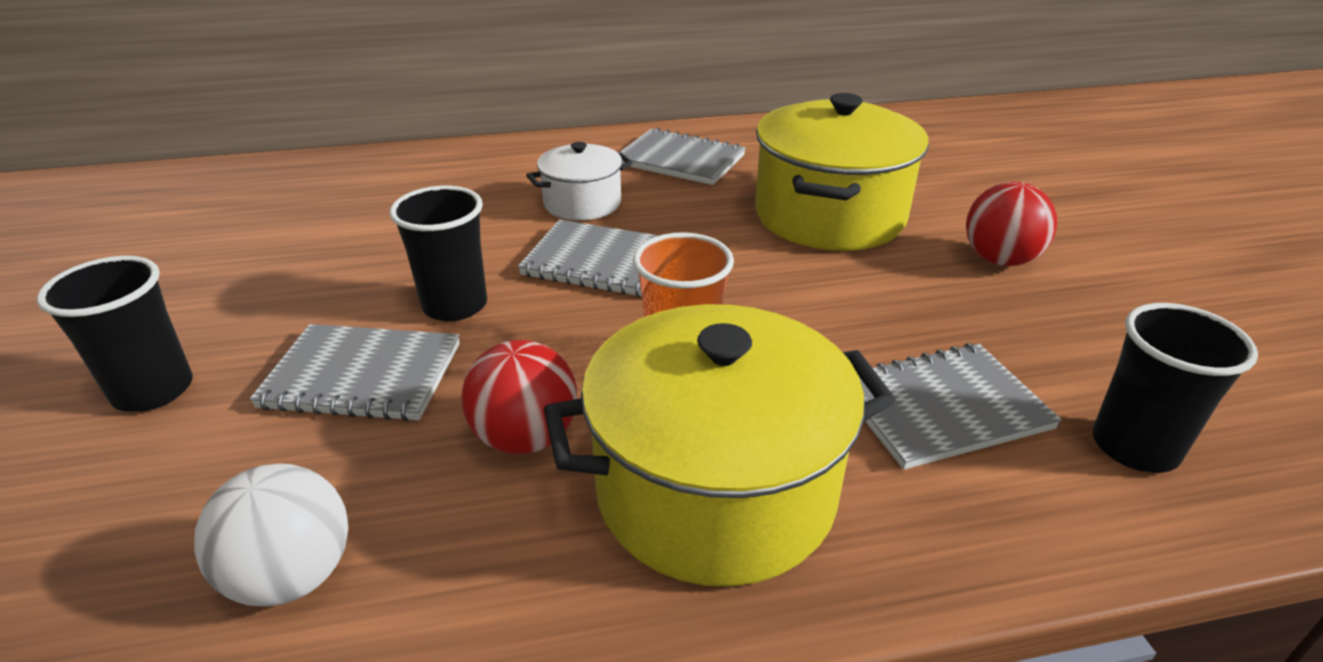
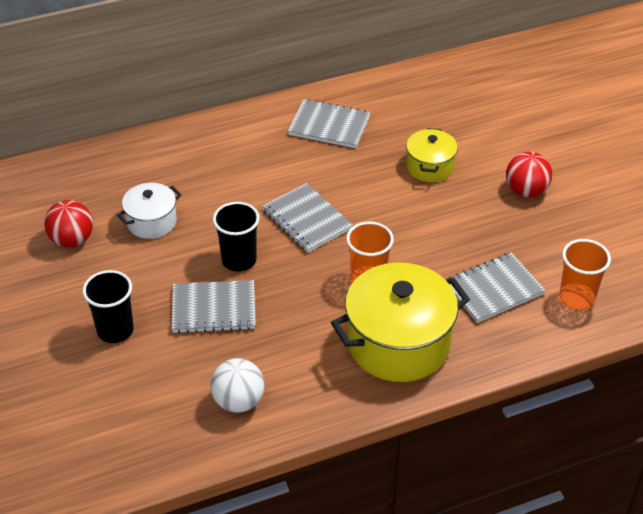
camera: 10 degrees left, 10 degrees up
red ball [461,340,577,454] -> red ball moved to [44,200,93,248]
grey notebook [518,220,659,297] -> grey notebook turned 45 degrees clockwise [262,183,353,253]
white pot [526,142,633,220] -> white pot moved to [117,183,182,239]
yellow pot [755,93,929,251] -> yellow pot [406,128,458,182], size x0.53
black cup [1093,303,1258,473] -> orange cup [559,239,611,310]

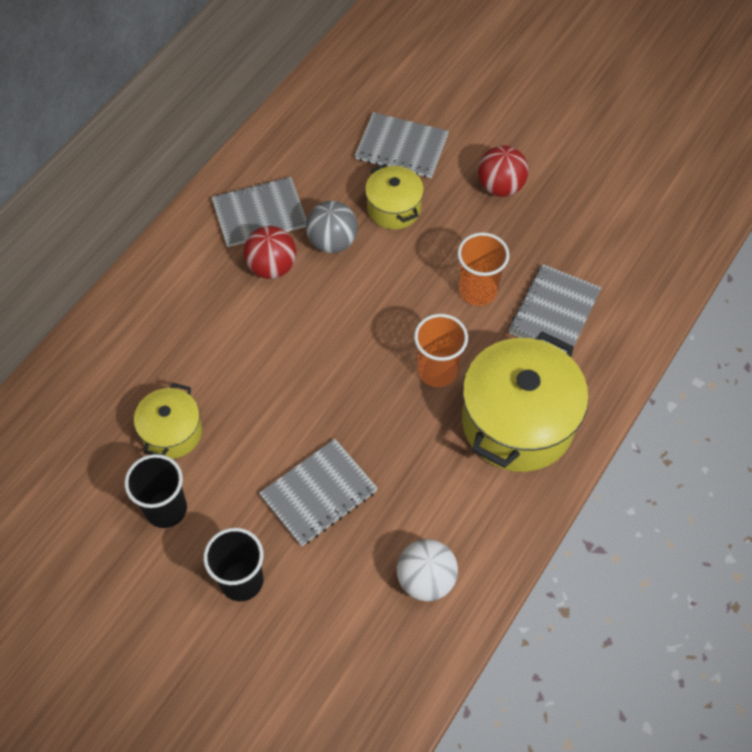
camera: 35 degrees left, 15 degrees up
red ball [44,200,93,248] -> red ball moved to [244,226,296,279]
white pot [117,183,182,239] -> yellow pot [134,383,202,459]
black cup [213,202,259,272] -> black cup moved to [125,454,187,528]
grey notebook [262,183,353,253] -> grey notebook moved to [355,112,449,178]
orange cup [559,239,611,310] -> orange cup moved to [457,232,509,306]
none -> grey ball [306,201,358,253]

